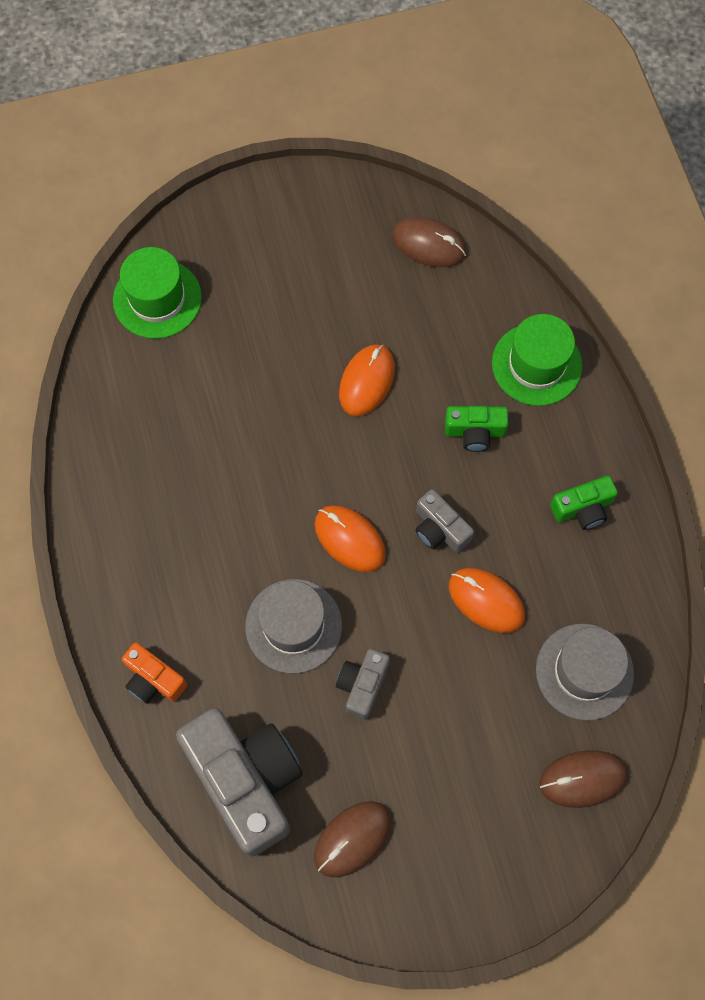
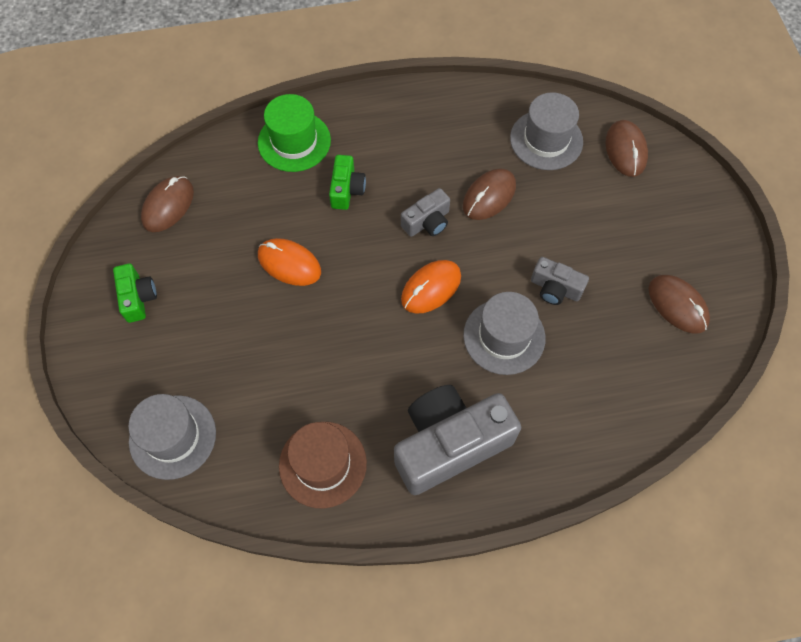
camera: 85 degrees left, 5 degrees down
green hat [113,247,202,339] -> grey hat [128,394,216,480]
orange camera [122,643,187,704] -> none
grey camera [176,708,303,857] -> grey camera moved to [394,385,521,495]
orange mouse [449,568,525,633] -> brown mouse [463,168,516,220]
green camera [550,476,618,530] -> green camera moved to [113,264,157,323]
none -> brown hat [279,422,367,508]

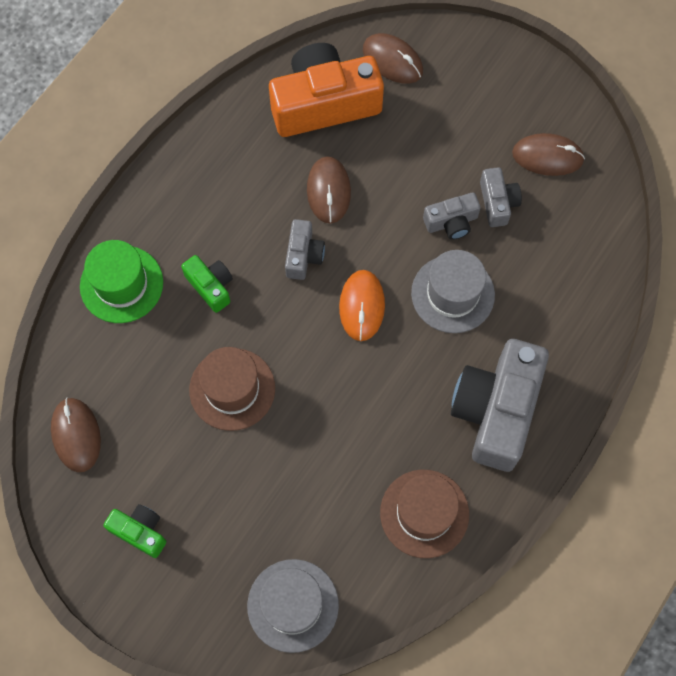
camera: 45 degrees left, 5 degrees up
orange mouse [258,238,321,286] -> brown hat [189,347,275,431]
grey hat [510,92,583,170] -> orange camera [269,43,384,137]
none -> grey camera [480,167,522,227]

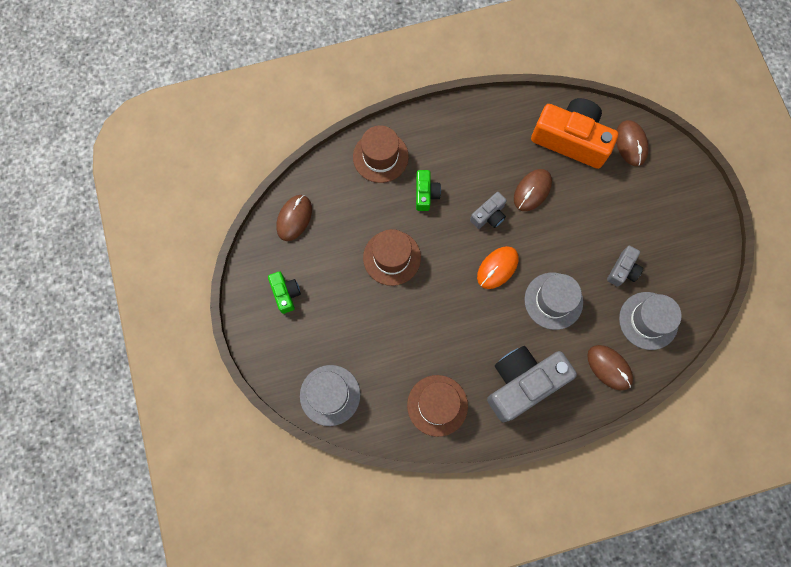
camera: 40 degrees right, 5 degrees up
green hat [80,240,163,323] -> brown hat [353,125,409,183]
grey camera [423,192,481,240] -> none
brown mouse [512,133,585,176] -> brown mouse moved to [587,345,633,391]
none -> grey hat [619,292,682,350]

